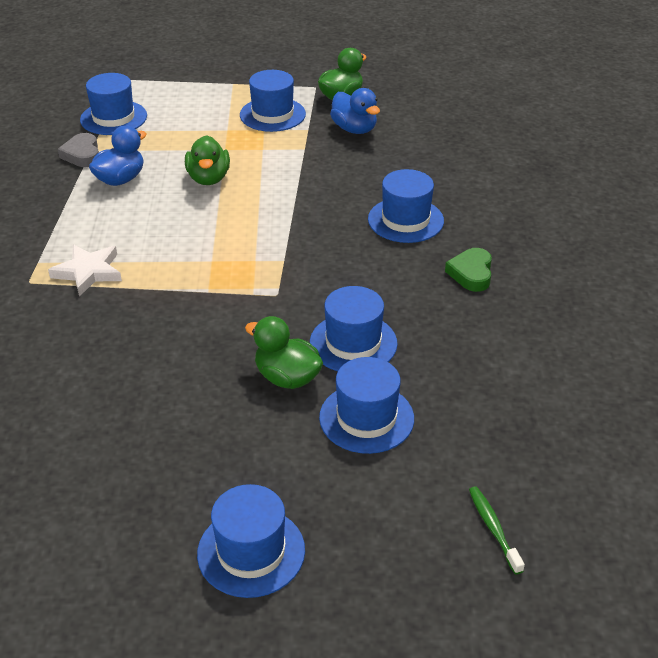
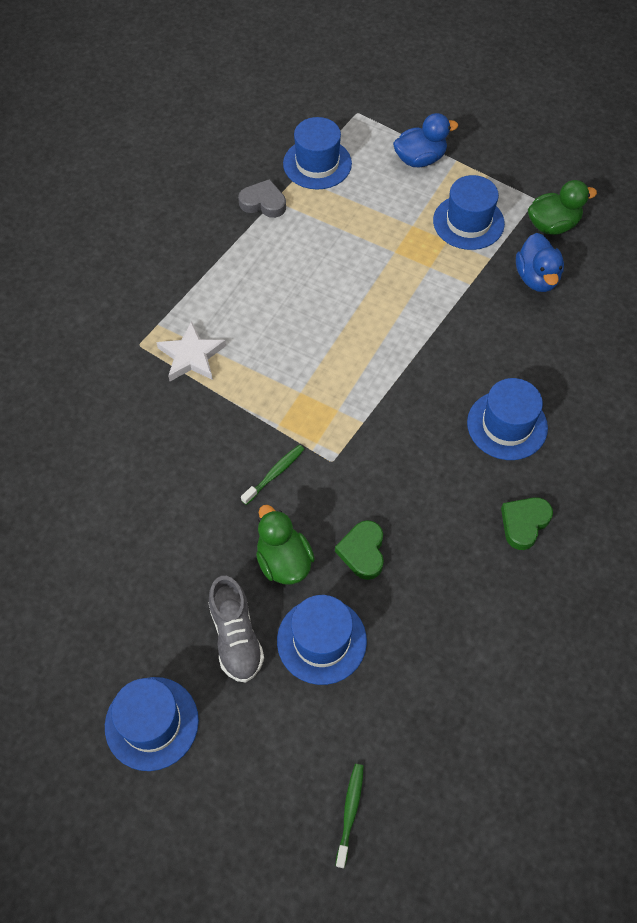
camera: 30 degrees right, 20 degrees up
grey heart [58,133,99,167] -> grey heart turned 90 degrees clockwise [238,179,286,218]
blue duck [89,125,146,186] -> blue duck moved to [393,113,458,167]
green duck [185,135,230,185] -> none
blue hat [310,286,398,371] -> green heart [335,520,384,580]
none -> grey shoe [209,576,264,682]
none -> green toothbrush [241,445,304,505]

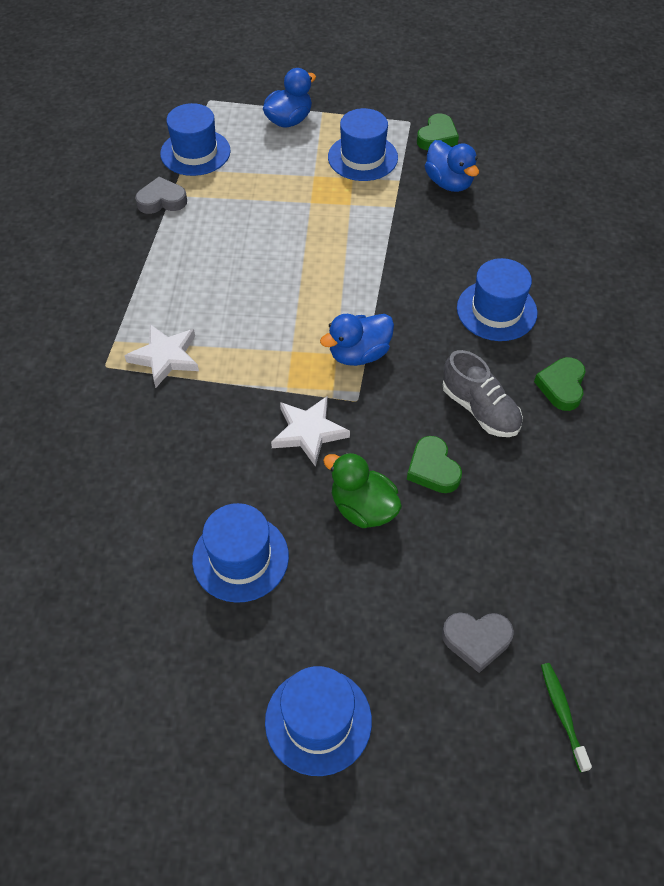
camera: 25 degrees left, 5 degrees down
grey shoe [209,576,264,682] -> grey shoe moved to [443,350,523,437]
green toothbrush [241,445,304,505] -> white star [271,396,350,467]
blue hat [277,595,367,685] -> blue hat moved to [192,503,289,603]
green duck [528,180,597,235] -> green heart [417,113,459,150]
none -> blue duck [320,314,394,366]
none -> grey heart [442,612,514,673]

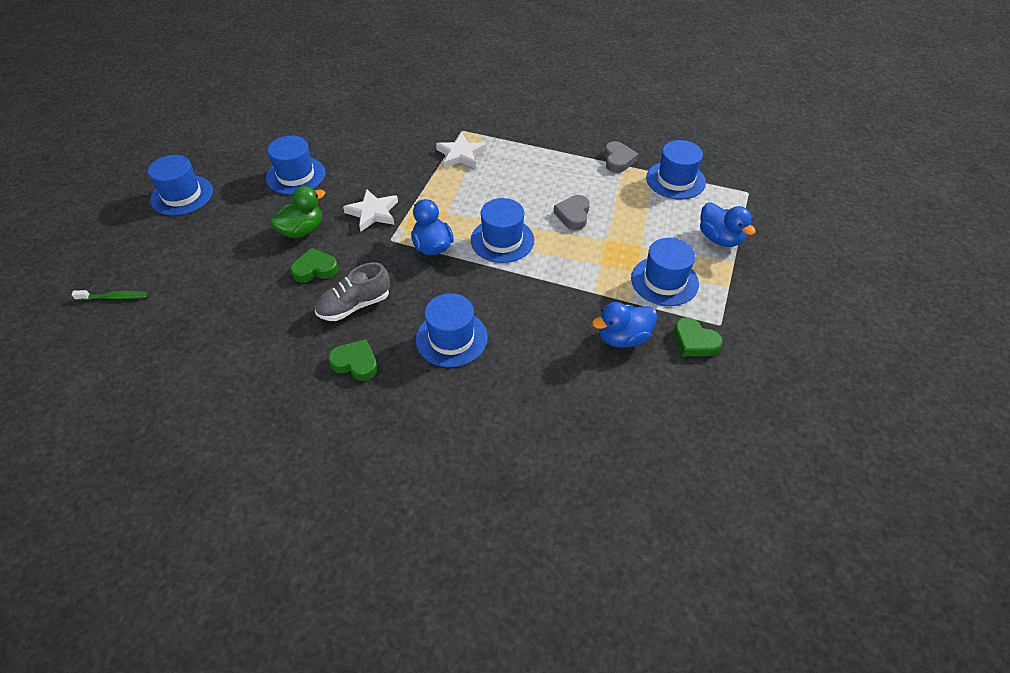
camera: 100 degrees right, 5 degrees down
grey heart [442,612,514,673] -> grey heart moved to [554,195,590,230]
none -> blue hat [471,198,534,263]

